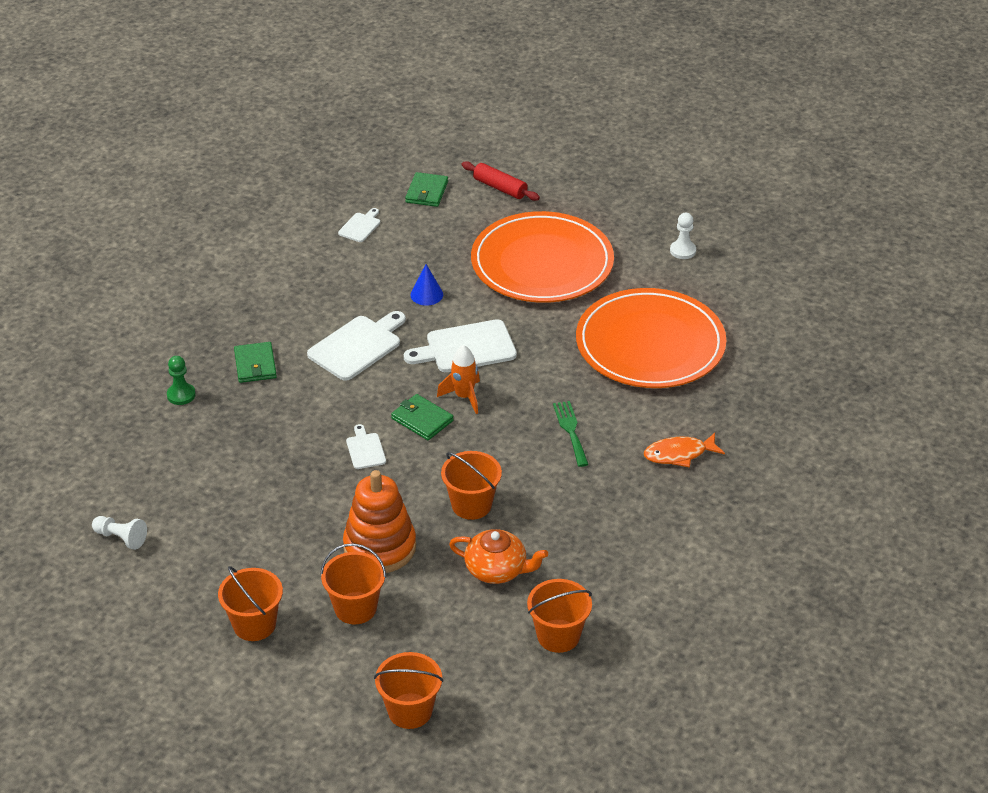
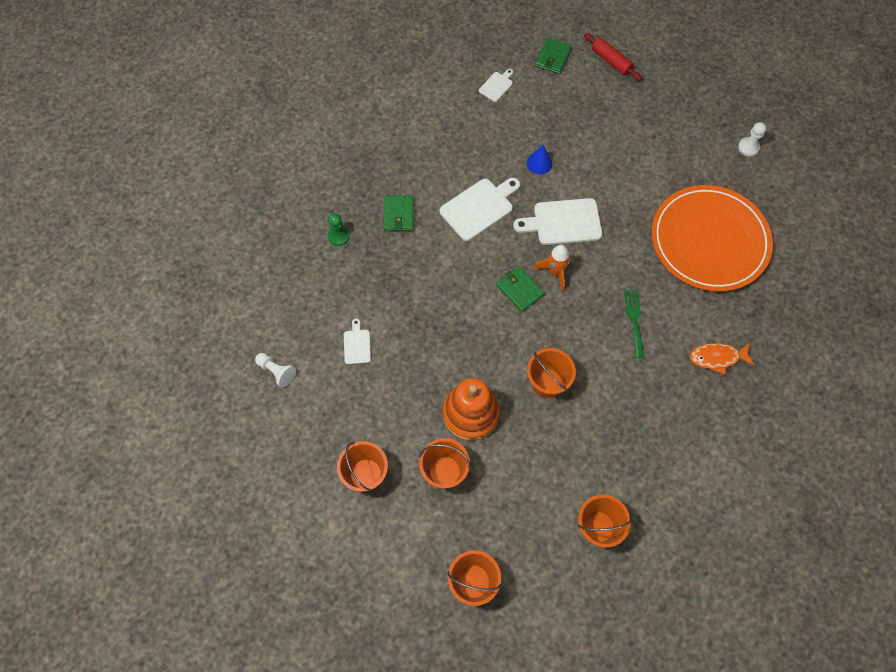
camera: 10 degrees right, 25 degrees up
white cutting board [346,424,386,469] -> white cutting board moved to [344,319,371,364]
orange teapot [449,529,548,584] -> none
orange plate [471,211,614,303] -> none

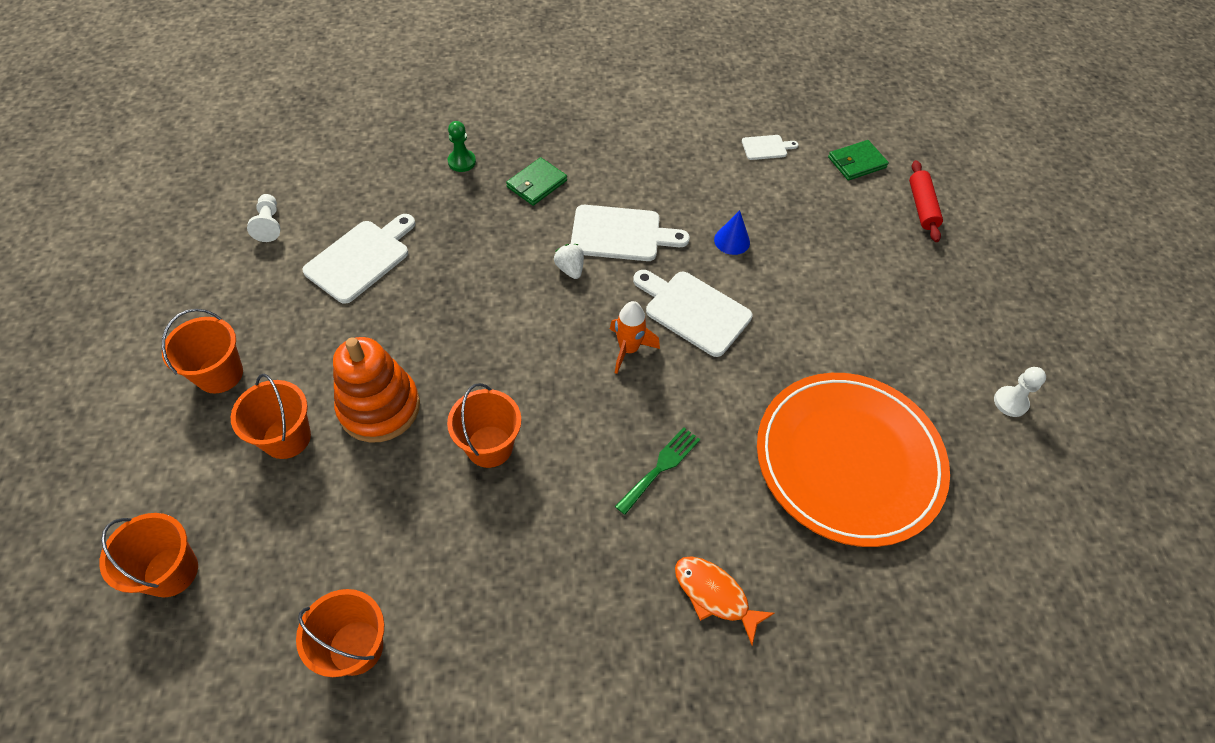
camera: 40 degrees right, 10 degrees down
white cutting board [344,319,371,364] -> white cutting board [302,214,415,304], size x1.92
green wallet [496,266,544,312] -> none
none -> white strawberry [554,244,584,279]

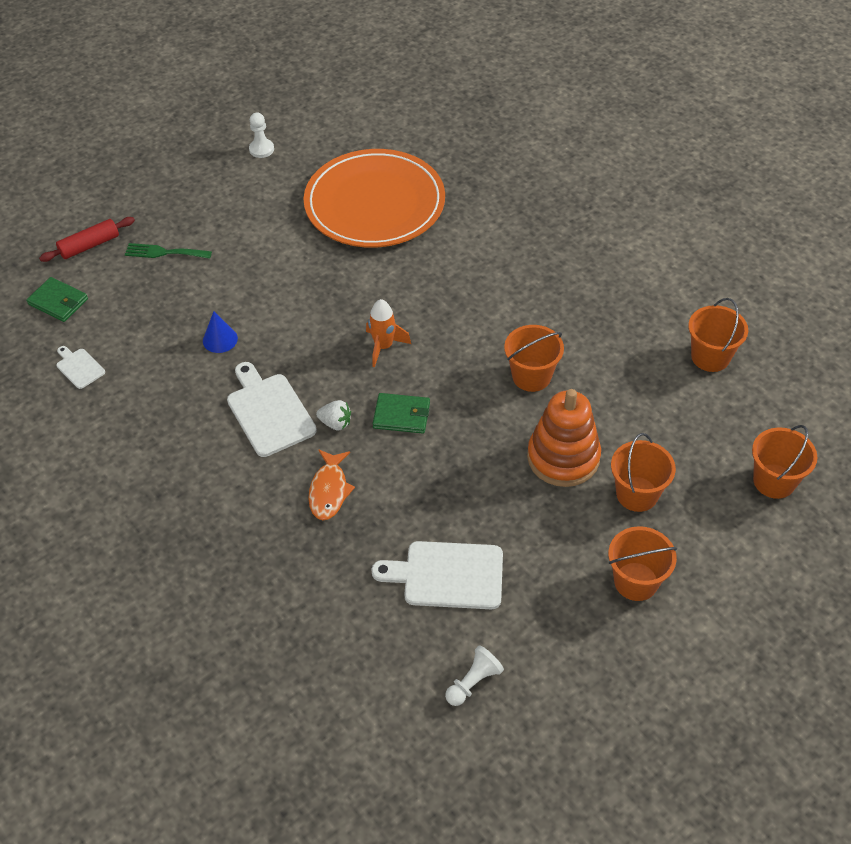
camera: 120 degrees left, 5 degrees down
green pawn [448,121,476,172] -> none
green wallet [506,157,567,206] -> green wallet moved to [372,393,430,433]
white strawberry [554,244,584,279] -> white strawberry turned 105 degrees counterclockwise [316,400,351,431]
green fork [615,427,700,515] -> green fork moved to [125,243,212,259]
white cutting board [633,270,752,357] -> none
orange fish [675,556,775,645] -> orange fish moved to [308,450,355,520]

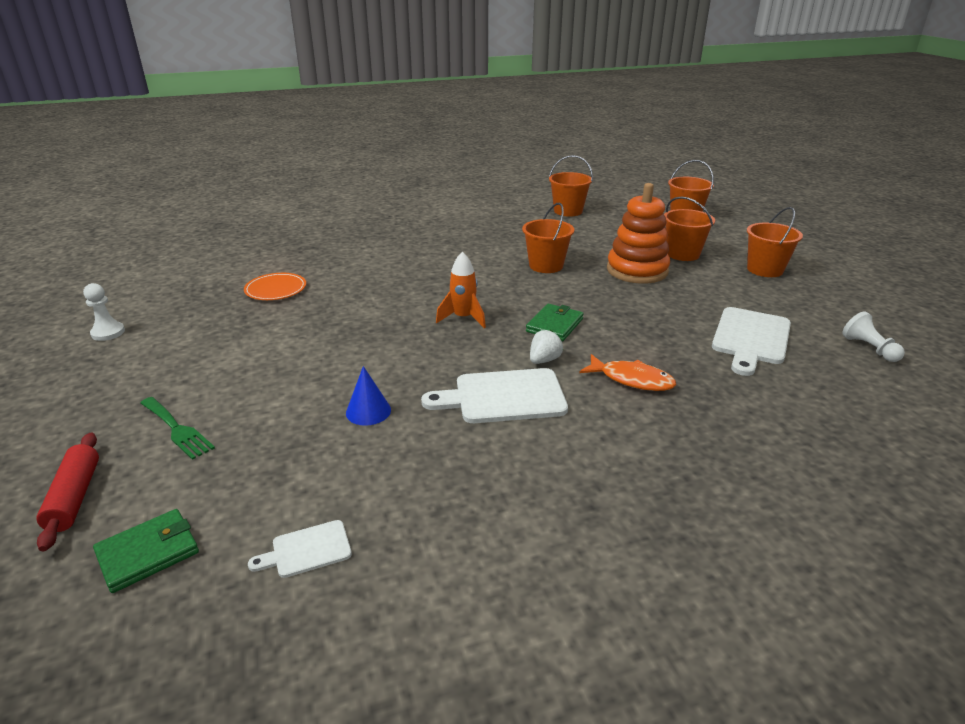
camera: 70 degrees left, 20 degrees down
green fork [125,243,212,259] -> green fork turned 75 degrees counterclockwise [140,397,215,460]
orange plate [304,149,445,248] -> orange plate [244,273,306,300], size x0.41

